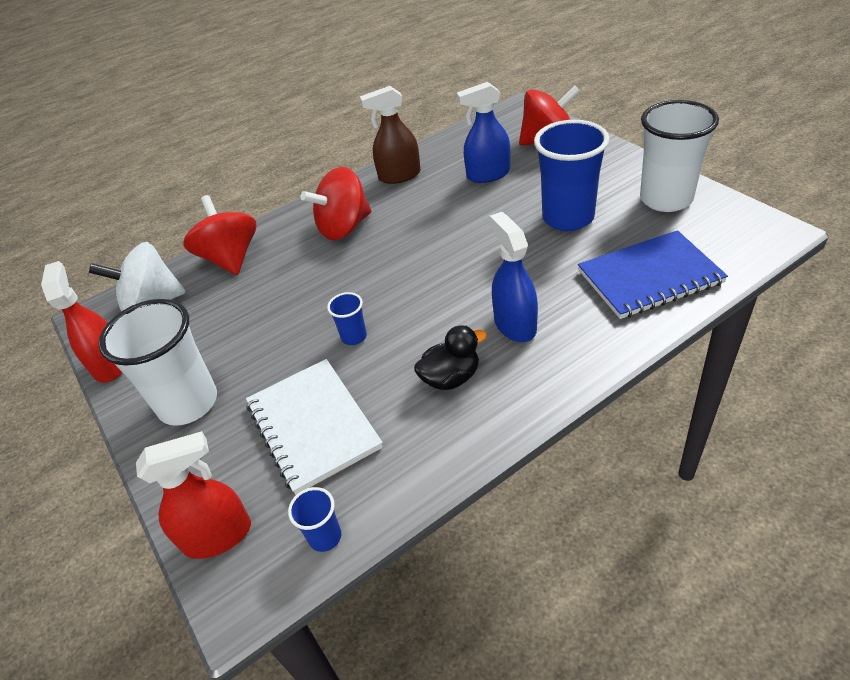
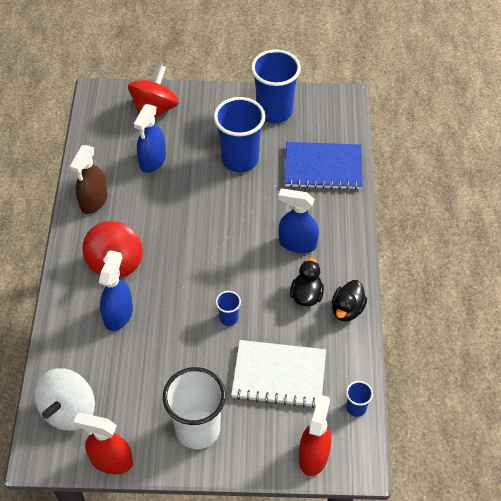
camera: 60 degrees left, 10 degrees up
red spinning top [183,195,256,275] -> none
blue notebook [578,230,728,319] -> blue notebook turned 75 degrees clockwise [285,142,363,190]
white cup [640,100,719,212] -> blue cup [251,49,301,123]
none -> blue spray bottle [99,251,133,331]
none -> black duck [332,280,367,322]

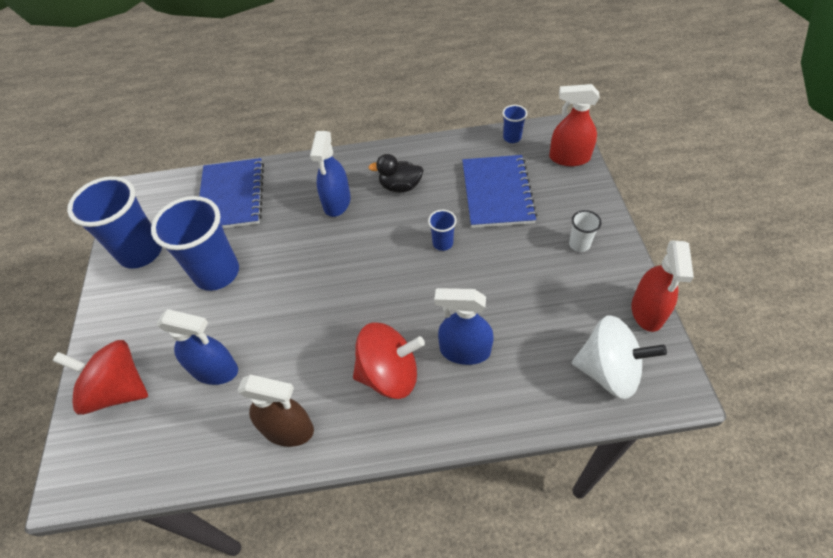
camera: 95 degrees left, 0 degrees up
white cup [163,367,226,449] -> white cup [569,210,602,252], size x0.45
white notebook [231,340,326,408] -> blue notebook [462,155,537,228]
black duck [332,280,367,322] -> none

